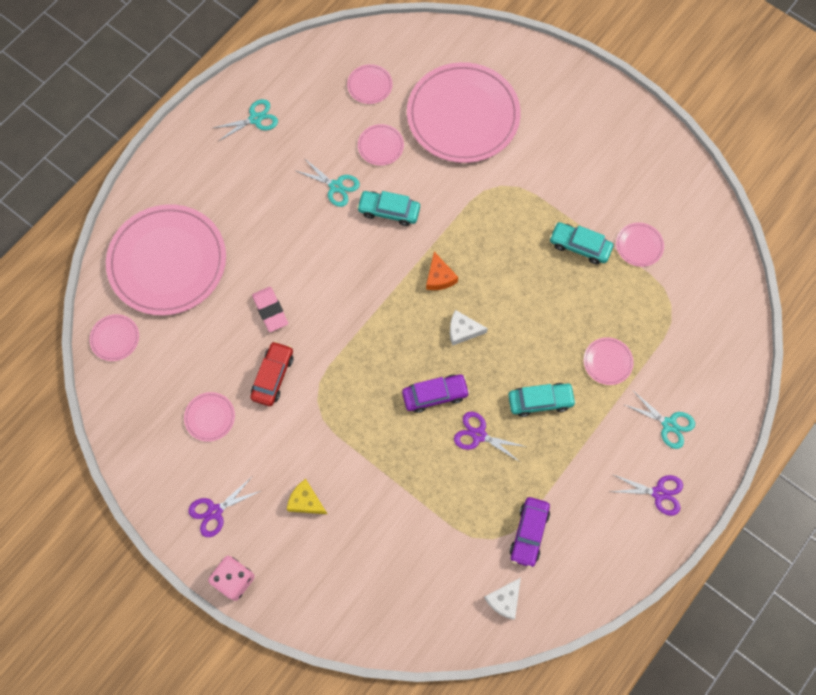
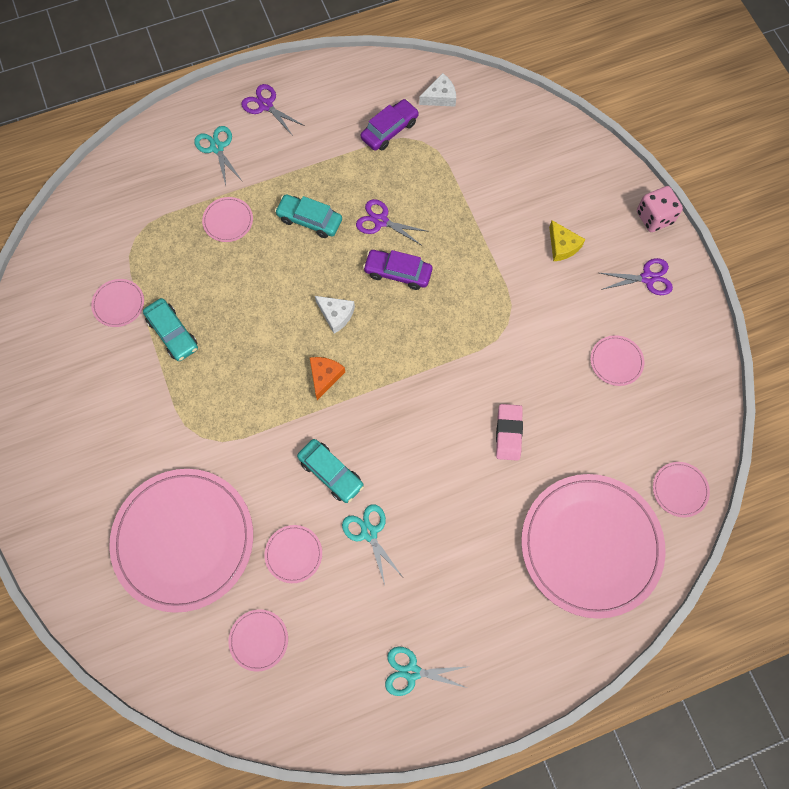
camera: 150 degrees left, 0 degrees up
red car [250,341,293,406] -> none
purple scissors [454,412,527,463] -> purple scissors turned 150 degrees clockwise [356,199,429,245]

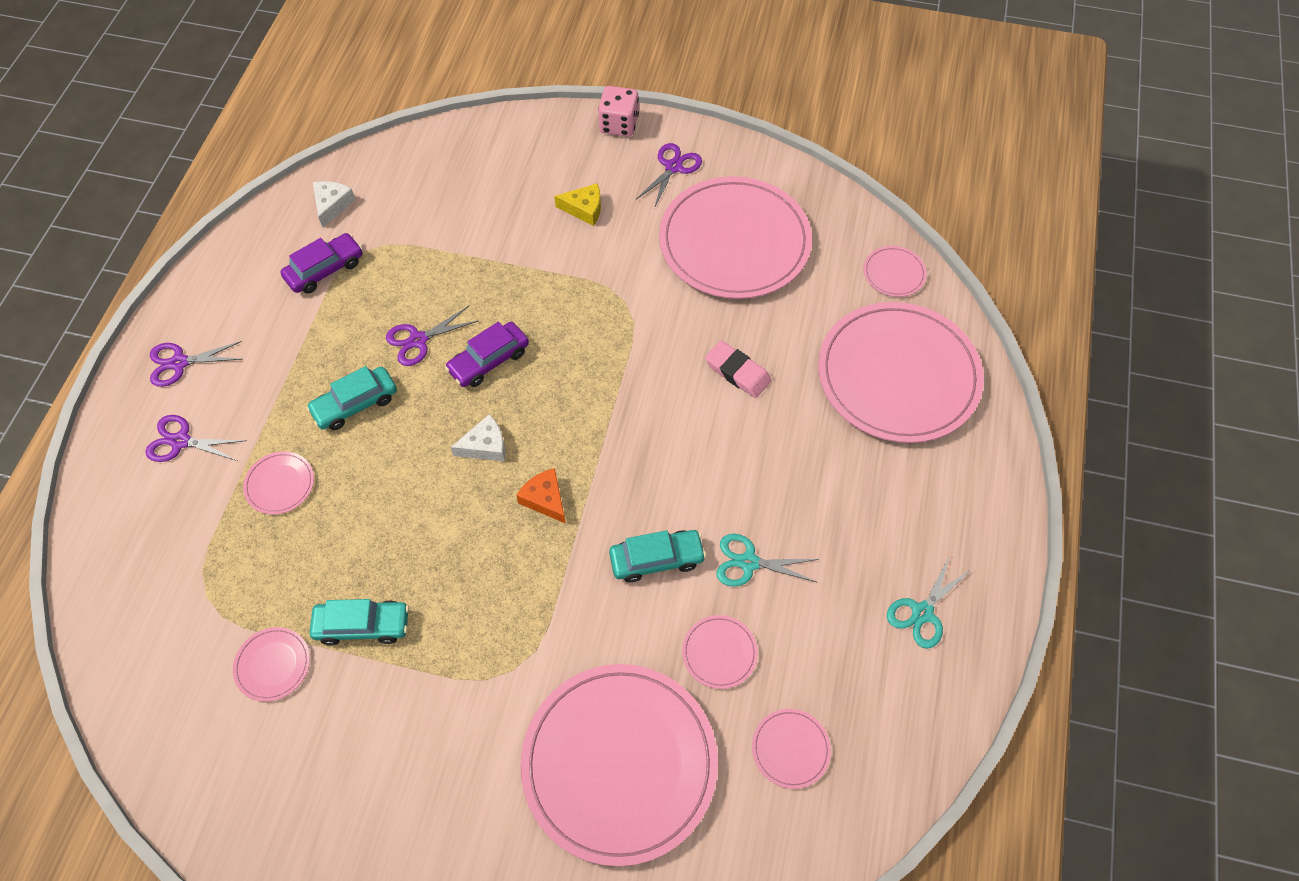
camera: 55 degrees left, 10 degrees down
turquoise scissors [194,126,241,185] -> purple scissors [145,415,247,462]
purple car [361,99,419,151] -> purple car turned 60 degrees clockwise [280,233,363,294]
pink plate [590,335,644,386] -> pink plate [659,176,812,299], size x2.47

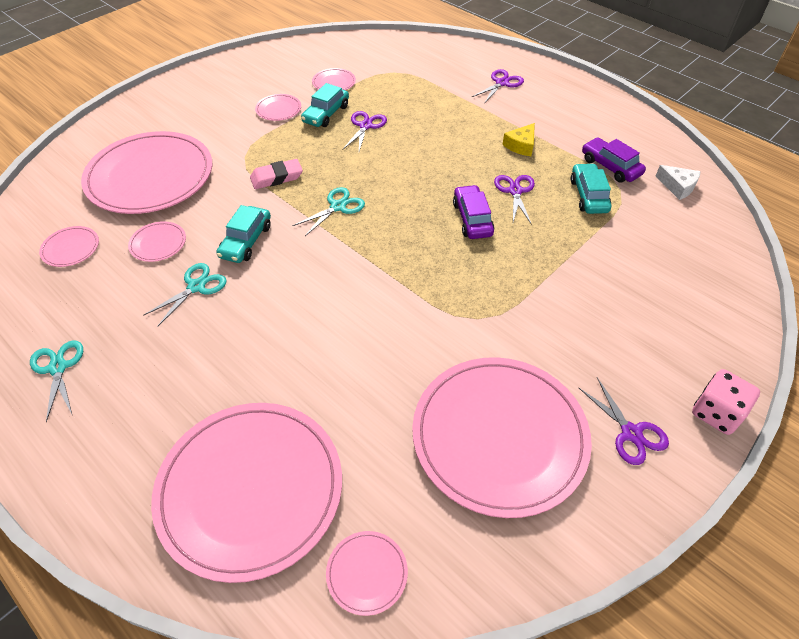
camera: 120 degrees right, 10 degrees down
purple scissors [150,341,242,387] -> purple scissors moved to [342,111,387,151]
pink plate [243,451,314,515] -> pink plate moved to [255,94,301,121]
purple car [280,233,363,294] -> purple car turned 150 degrees clockwise [582,137,646,183]
turquoise car [306,366,397,430] -> turquoise car moved to [570,163,611,214]
white cheese [451,414,505,461] -> none
orange cheese [516,468,566,524] -> turquoise scissors [292,187,365,236]
yellow cheese [554,183,601,226] -> yellow cheese moved to [503,123,535,156]
pink eraser [705,341,771,398] -> pink eraser moved to [250,159,303,189]

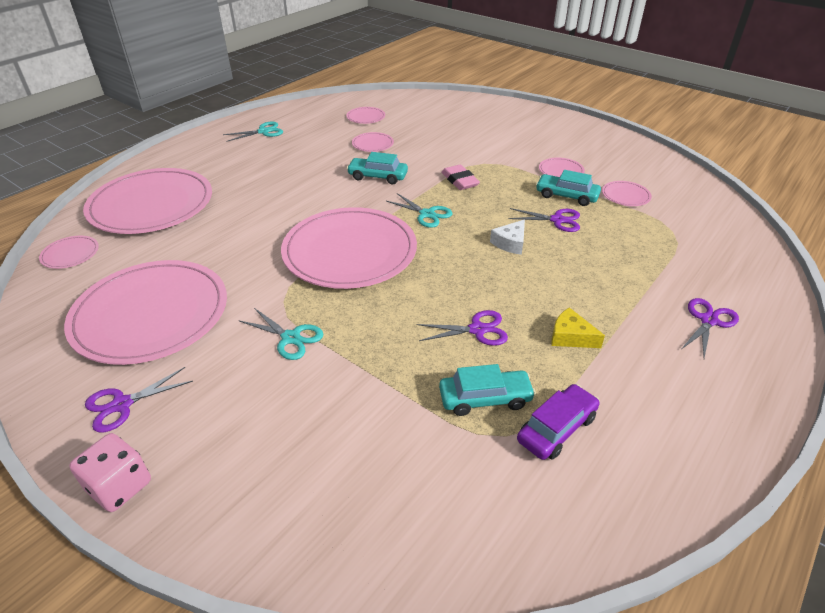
camera: 85 degrees right, 10 degrees down
pink plate [81,131,212,214] -> pink plate moved to [281,207,417,289]
turquoise scissors [143,263,227,327] -> turquoise scissors moved to [238,308,323,360]
purple car [453,185,494,239] -> none
purple scissors [472,69,524,104] -> purple scissors turned 90 degrees counterclockwise [682,298,739,358]
white cheese [656,165,701,200] -> white cheese moved to [490,219,525,255]

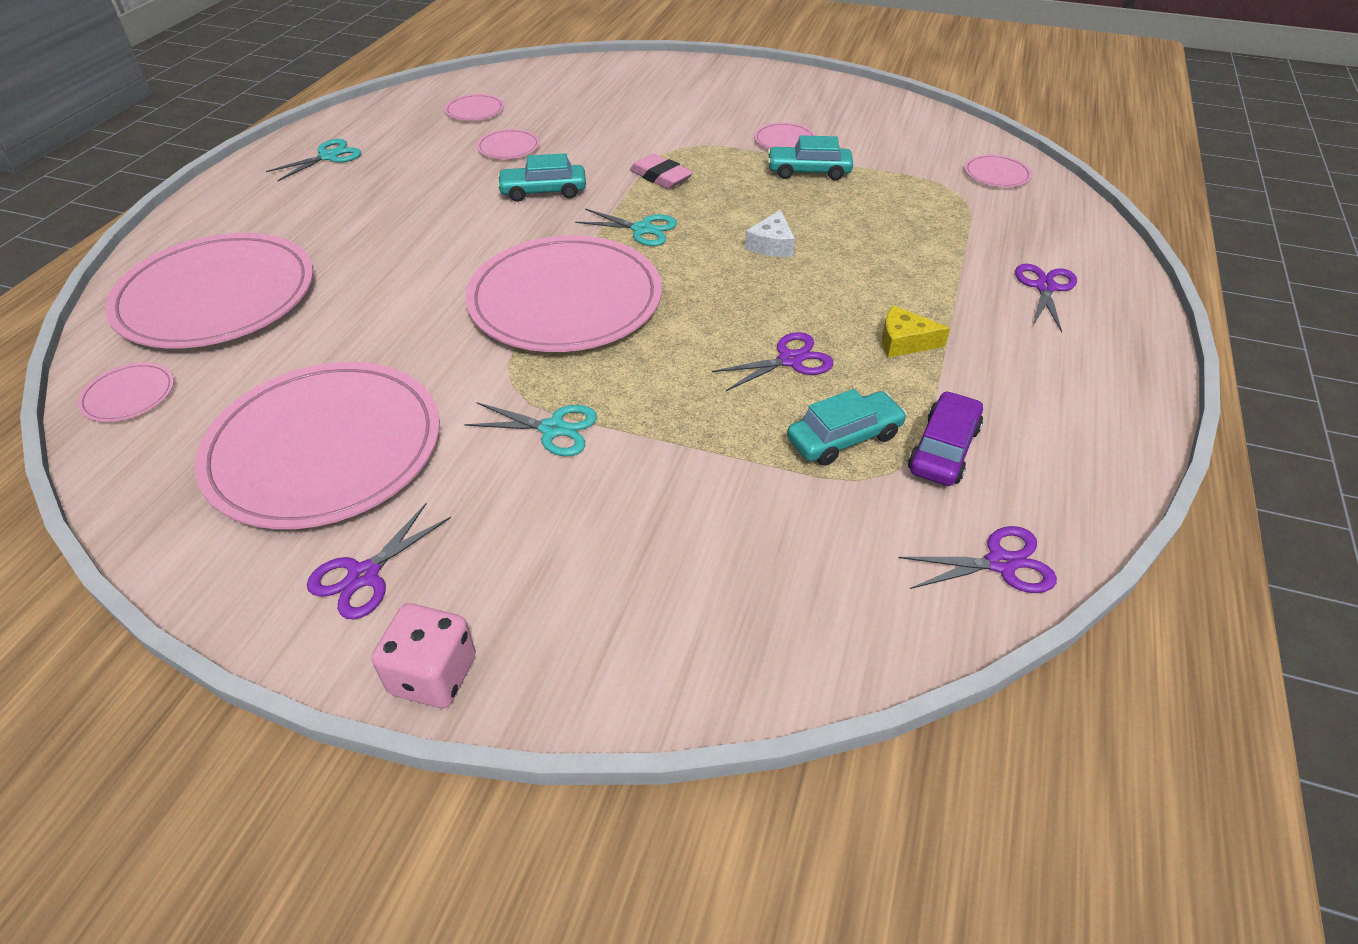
camera: 20 degrees left, 5 degrees up
purple scissors [508,208,580,232] -> purple scissors moved to [899,526,1057,593]
pink plate [602,181,652,206] -> pink plate moved to [965,155,1032,187]

